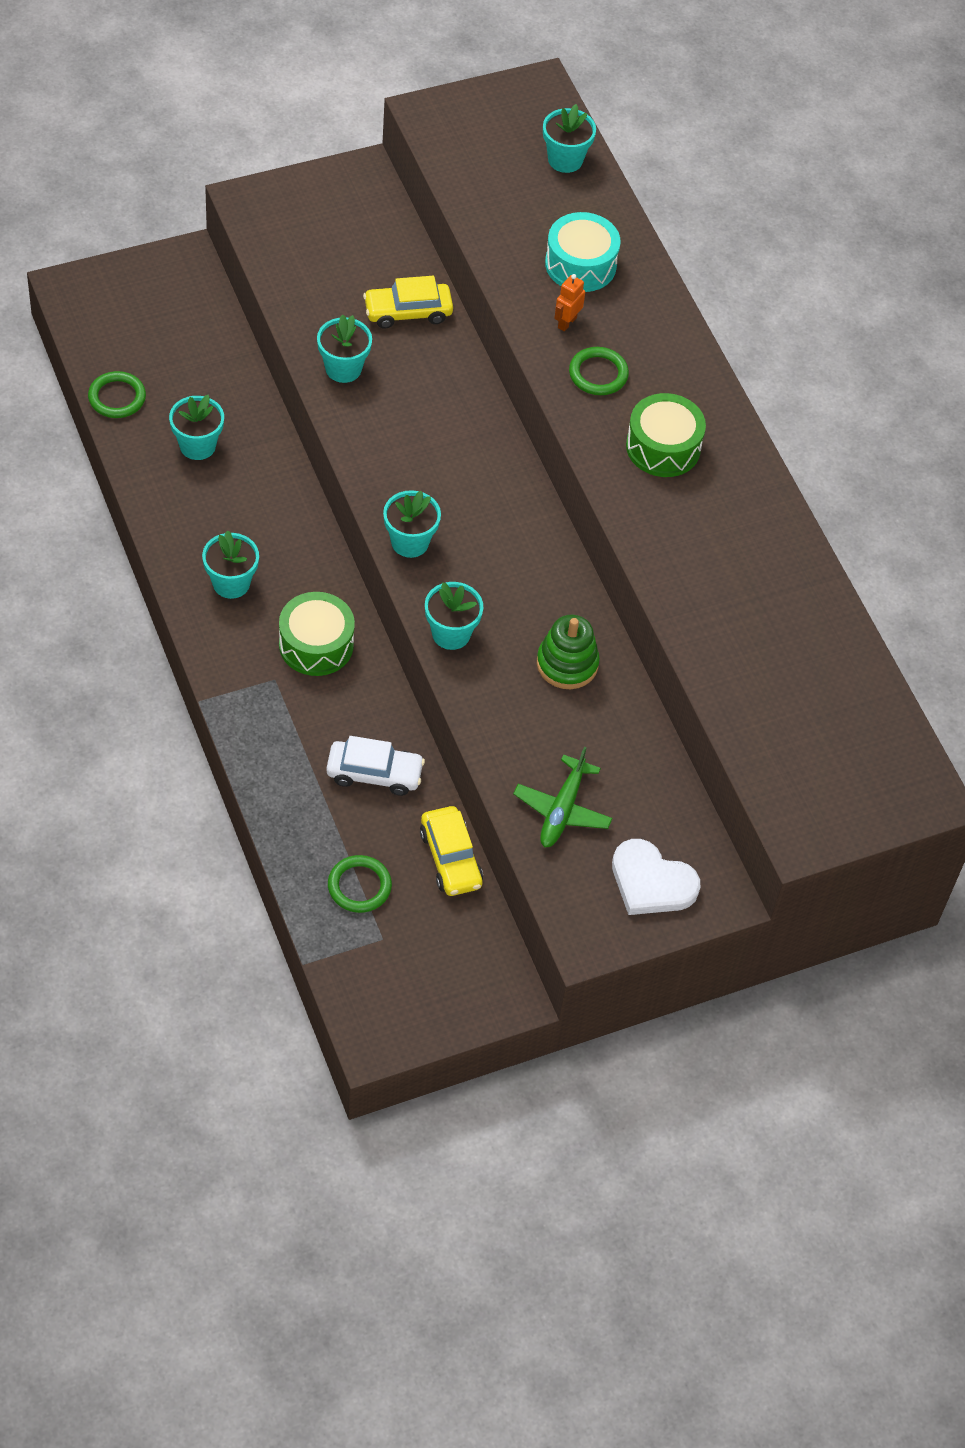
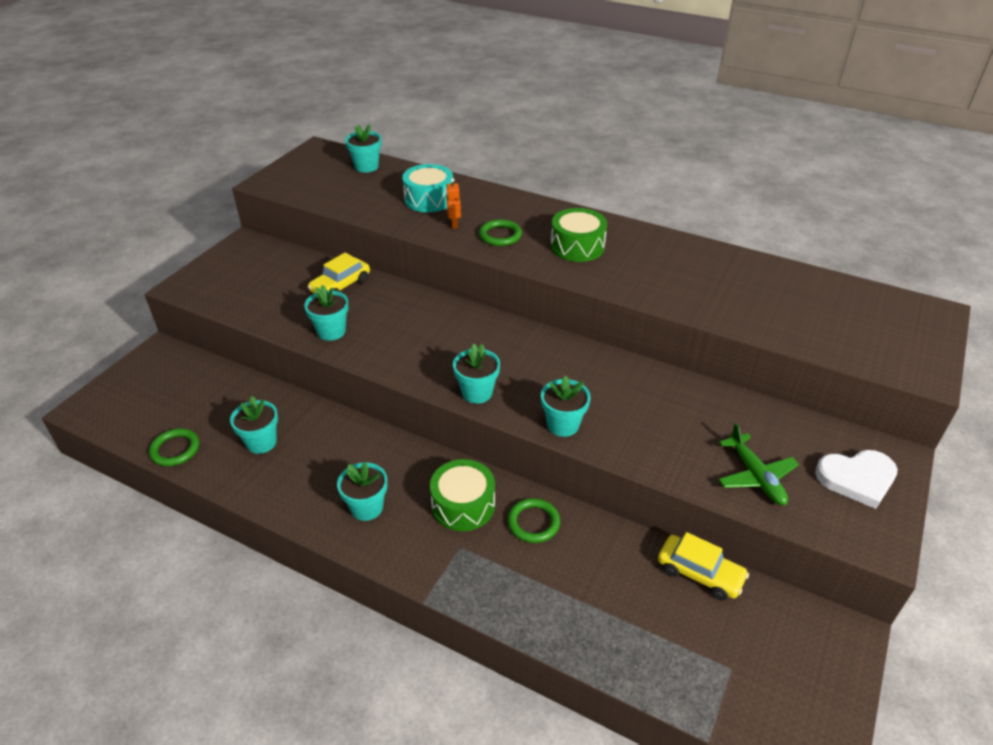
camera: 35 degrees left, 15 degrees down
white car [326,736,425,796] -> none
green ring [328,855,392,913] -> green ring moved to [508,498,560,543]
green stacking toy [537,615,600,689] -> none

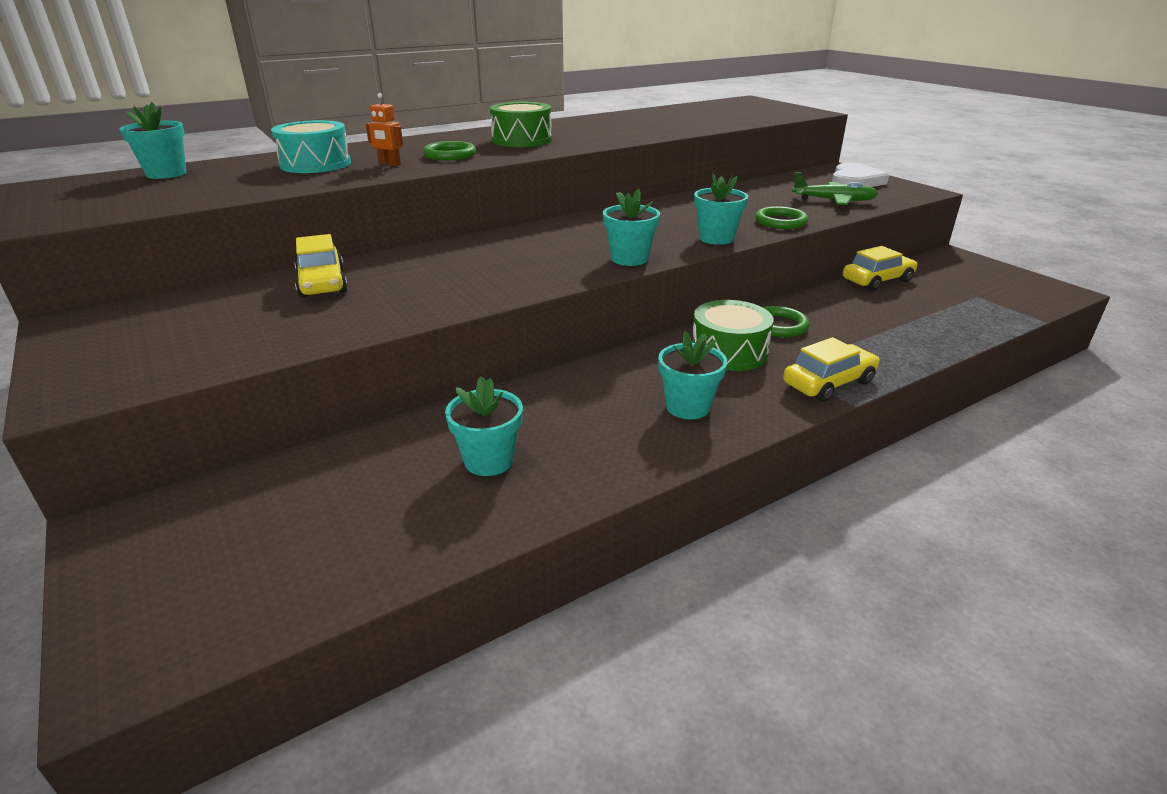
camera: 60 degrees left, 10 degrees down
green ring [149,428,199,466] -> green ring moved to [755,206,809,229]
turquoise flower pot [304,285,349,341] -> none
none -> yellow car [783,337,880,402]

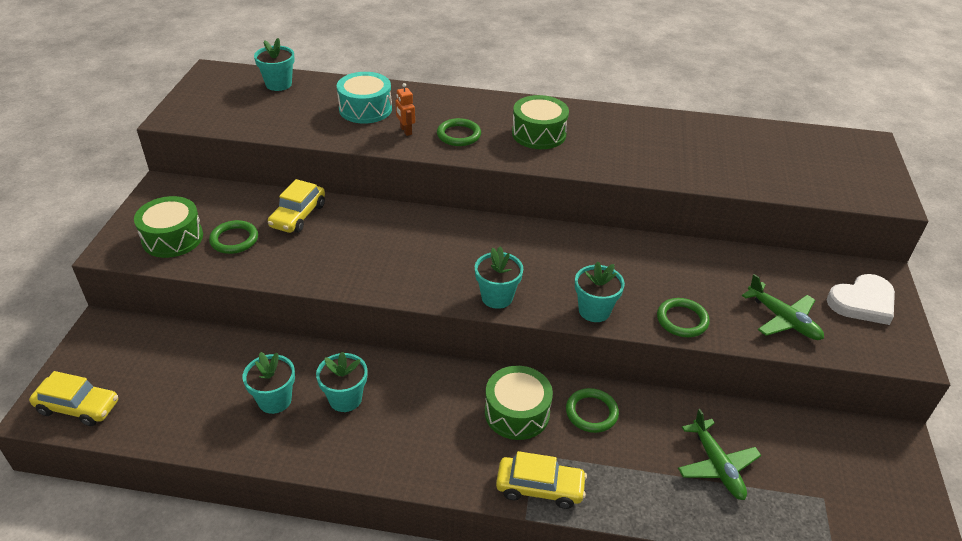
camera: 40 degrees right, 10 degrees up
turquoise flower pot [658,331,727,419] -> turquoise flower pot moved to [316,352,367,412]
yellow car [843,246,918,291] -> yellow car moved to [29,371,118,426]
none -> green drum [134,196,203,258]
none -> green ring [209,220,258,254]
none -> green plane [678,409,761,500]

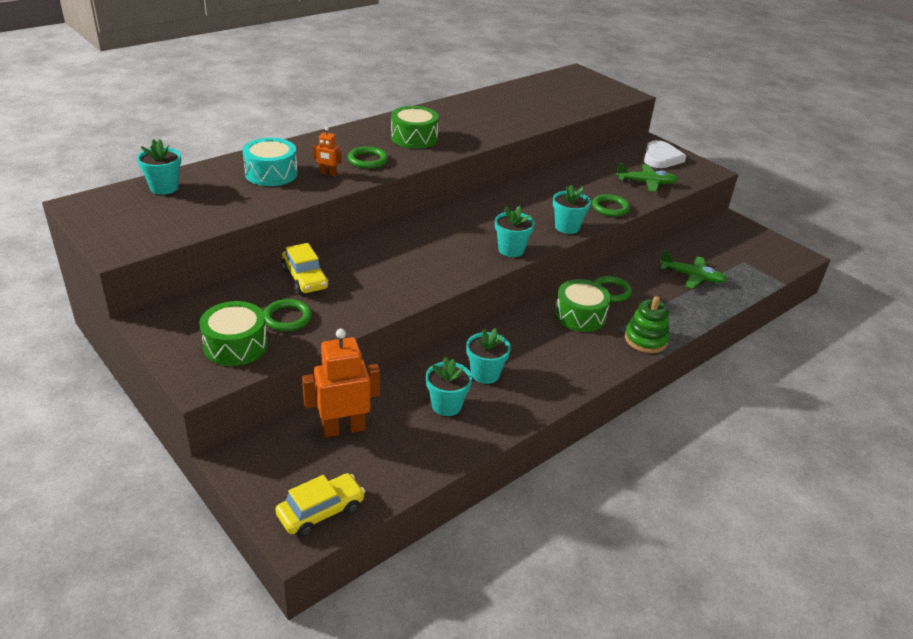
camera: 50 degrees left, 5 degrees down
yellow car [496,451,587,509] -> green stacking toy [625,296,669,353]
none -> orange robot [302,329,380,438]

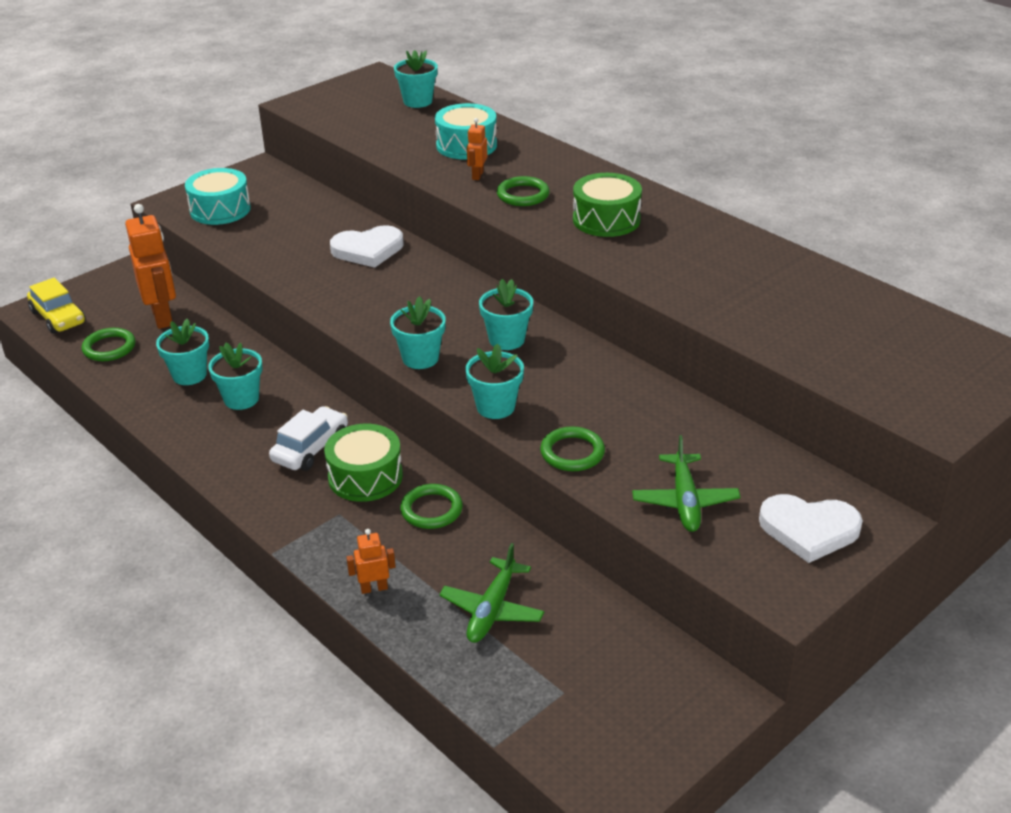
camera: 90 degrees right, 0 degrees up
green drum [199,301,268,366] -> turquoise drum [185,168,251,225]
green ring [264,299,312,331] -> green ring moved to [82,328,135,361]
yellow car [282,243,329,294] -> none
green stacking toy [625,296,669,353] -> none
none -> white car [269,406,348,471]
none -> white heart [330,225,403,268]
none -> orange robot [346,529,396,594]
none -> turquoise flower pot [479,279,533,350]

